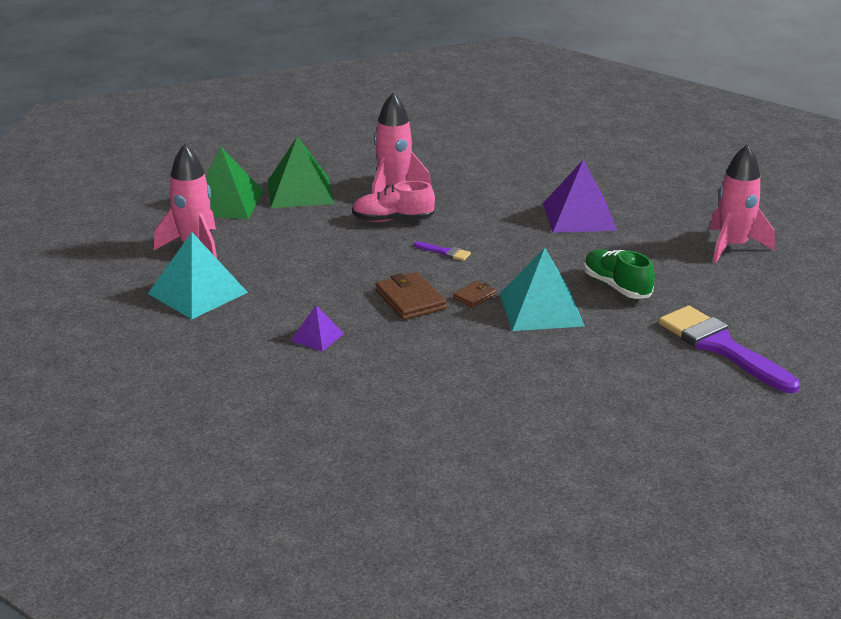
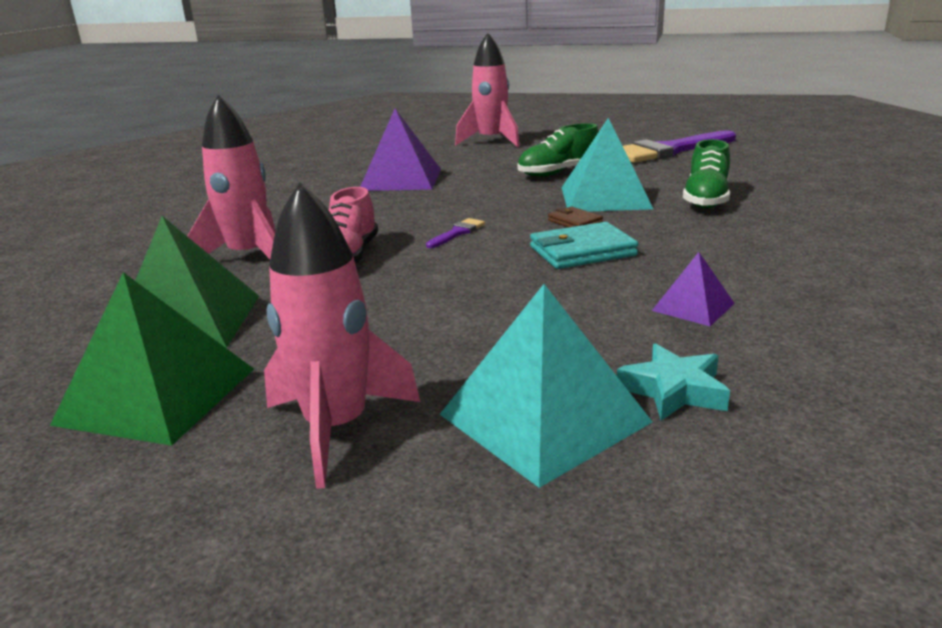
camera: 80 degrees left, 5 degrees down
brown wallet [376,272,447,320] -> turquoise wallet [530,222,638,269]
none -> turquoise star [617,343,730,421]
none -> green shoe [683,139,730,208]

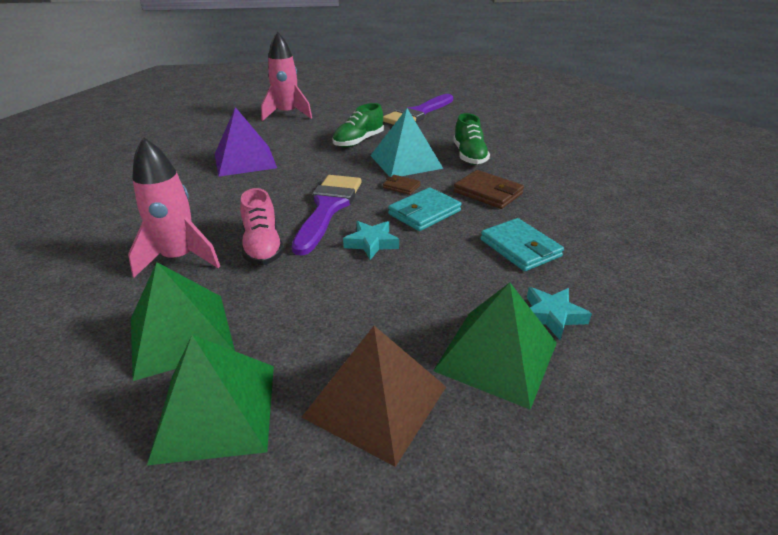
camera: 25 degrees left, 10 degrees up
pink rocket [264,182,420,489] -> brown pyramid [302,326,446,467]
purple brush [426,218,485,248] -> purple brush [292,175,361,256], size x2.44
turquoise pyramid [440,284,652,488] -> green pyramid [433,282,557,410]
purple pyramid [652,252,735,326] -> turquoise wallet [480,218,564,271]
none -> turquoise star [343,221,399,260]
none -> brown wallet [454,170,524,209]

